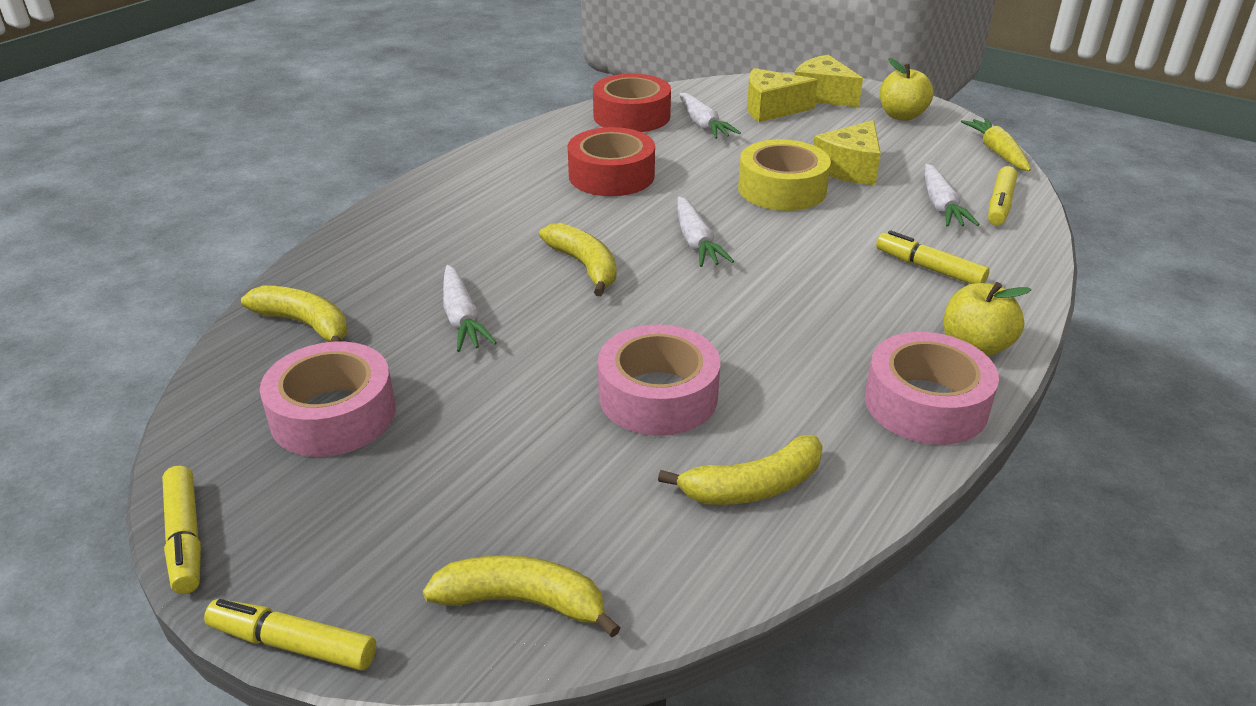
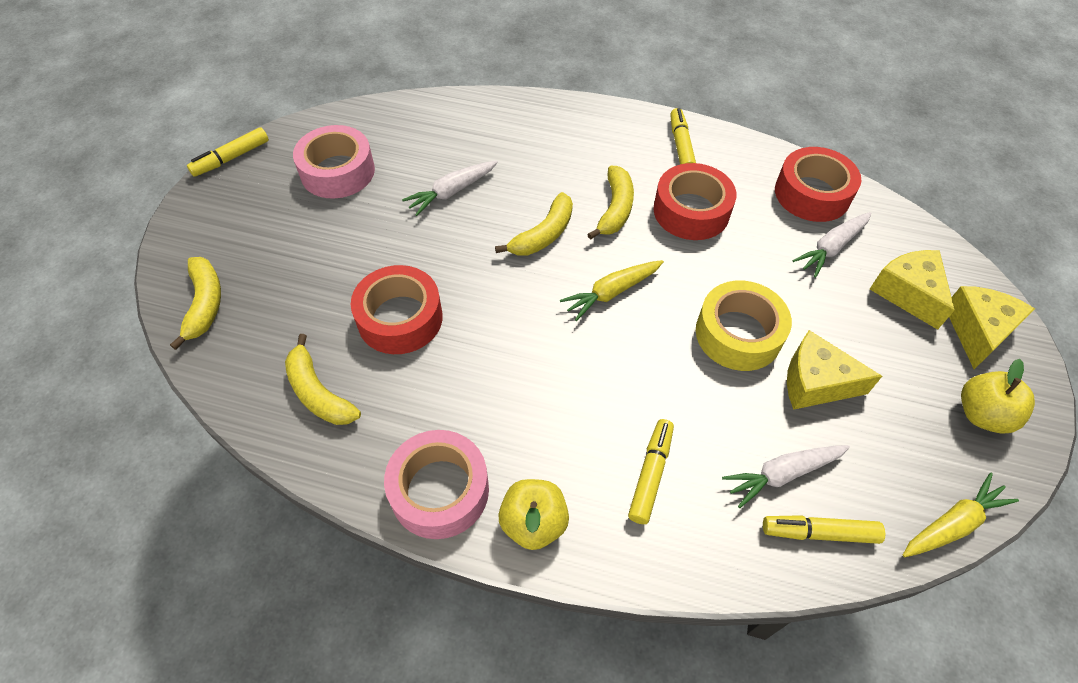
camera: 70 degrees right, 20 degrees up
yellow marker [204,599,376,670] -> yellow marker moved to [670,108,696,164]
yellow banana [241,285,347,342] -> yellow banana moved to [587,166,634,240]
pink tape [598,324,720,436] -> red tape [351,265,443,354]
white carrot [677,196,734,267] -> yellow carrot [560,260,664,321]

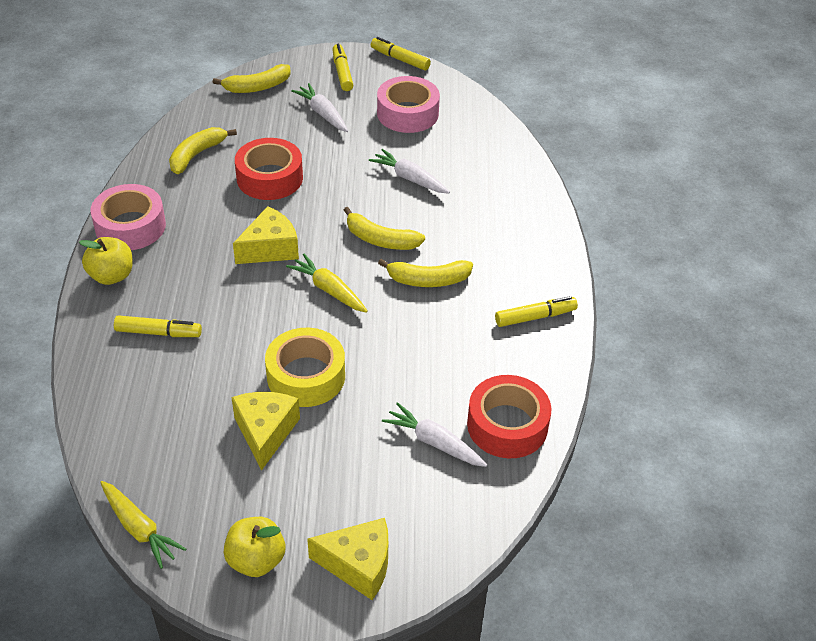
camera: 75 degrees right, 10 degrees down
red tape [653,163,736,240] -> none
white carrot [722,445,850,508] -> white carrot moved to [291,83,348,132]
yellow marker [763,515,885,544] -> yellow marker moved to [332,43,353,91]
yellow cheese [870,250,955,330] -> yellow cheese moved to [233,206,299,264]

